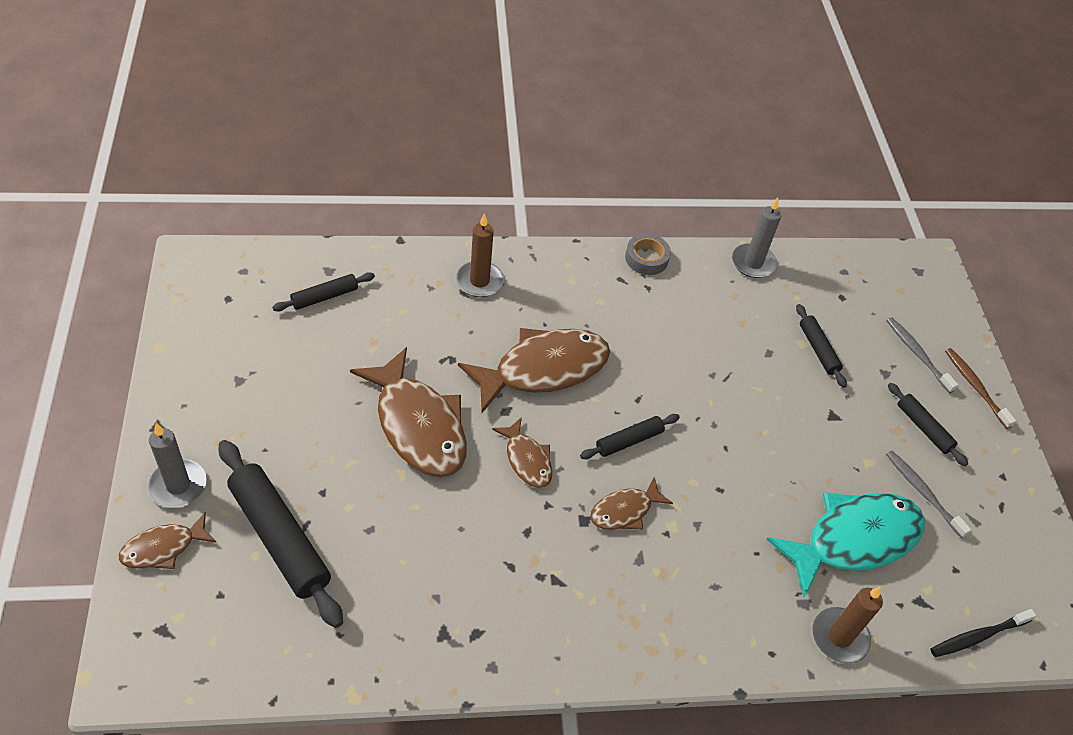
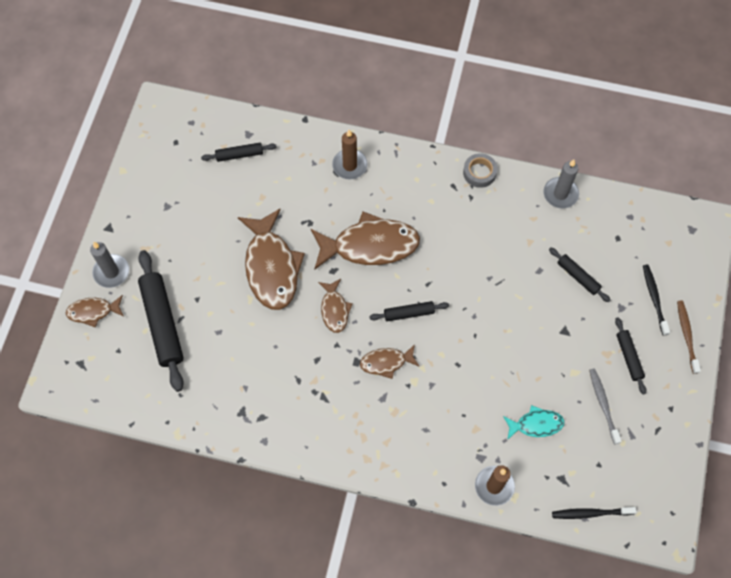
camera: 25 degrees right, 15 degrees up
turquoise fish [766,493,925,597] -> turquoise fish [503,405,564,440], size x0.52
black rolling pin [796,304,847,388] -> black rolling pin turned 45 degrees counterclockwise [549,248,611,302]
grey toothbrush [886,317,959,393] -> black toothbrush [643,264,670,336]

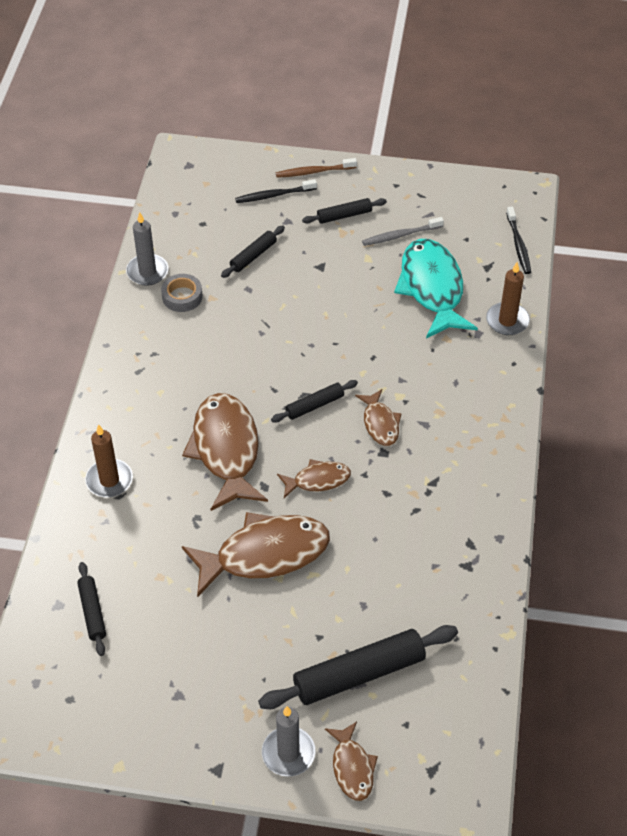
camera: 95 degrees left, 15 degrees down
black rolling pin [369,301,449,321] -> black rolling pin turned 75 degrees clockwise [271,380,358,423]
grey tape [463,153,498,188] -> grey tape moved to [161,274,203,312]
turquoise fish [503,405,564,440] -> turquoise fish [394,239,478,338], size x1.93

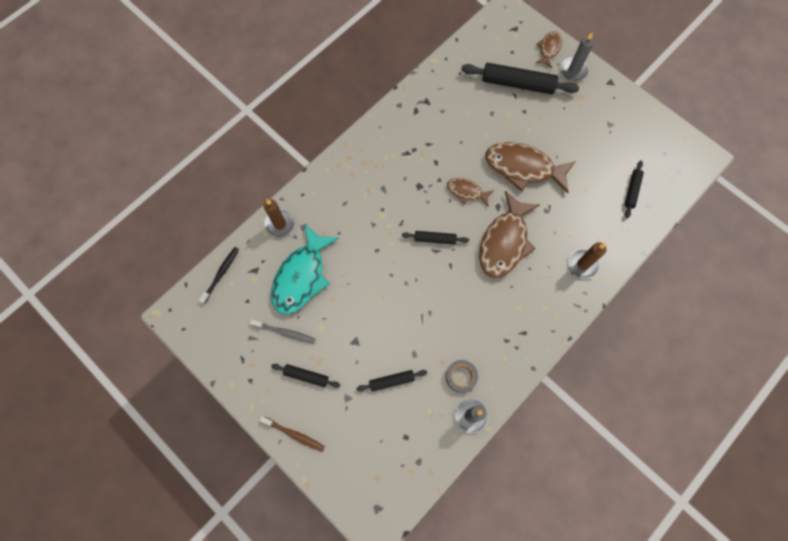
camera: 145 degrees left, 20 degrees up
black toothbrush [235,179,317,203] -> none
brown fish [355,389,402,446] -> none

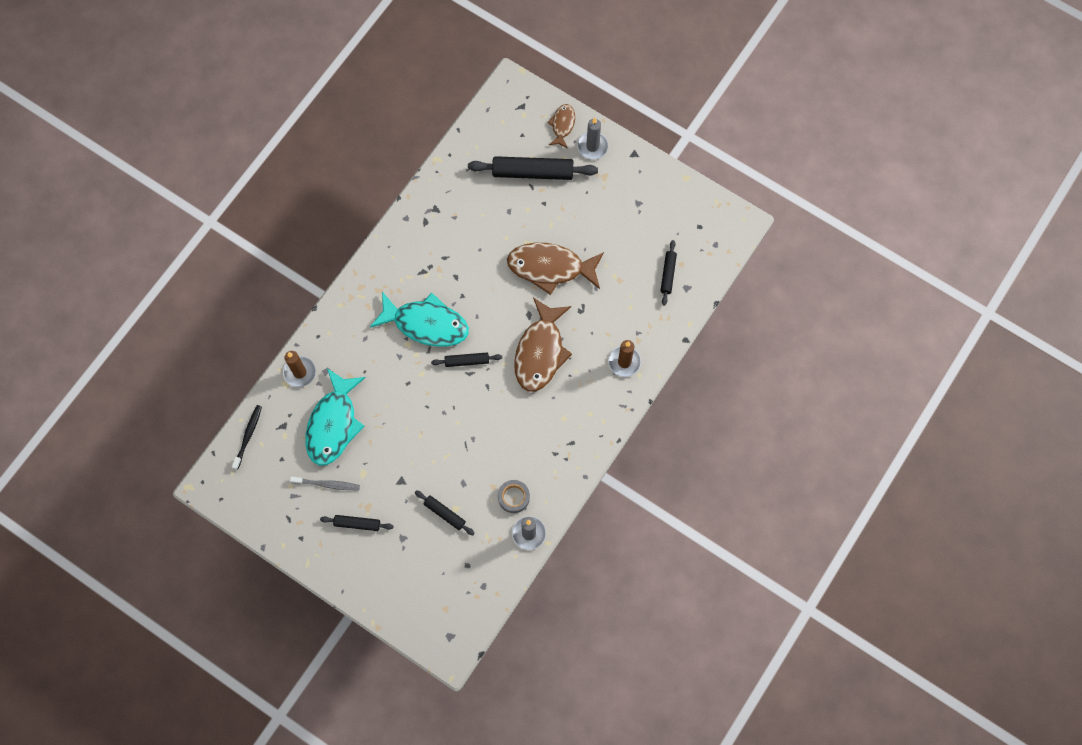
camera: 10 degrees left, 0 degrees up
brown toothbrush [259,416,325,452] -> none
black rolling pin [356,370,427,392] -> black rolling pin turned 60 degrees clockwise [415,490,475,535]
brown fish [447,178,494,206] -> none
none -> turquoise fish [370,292,469,347]

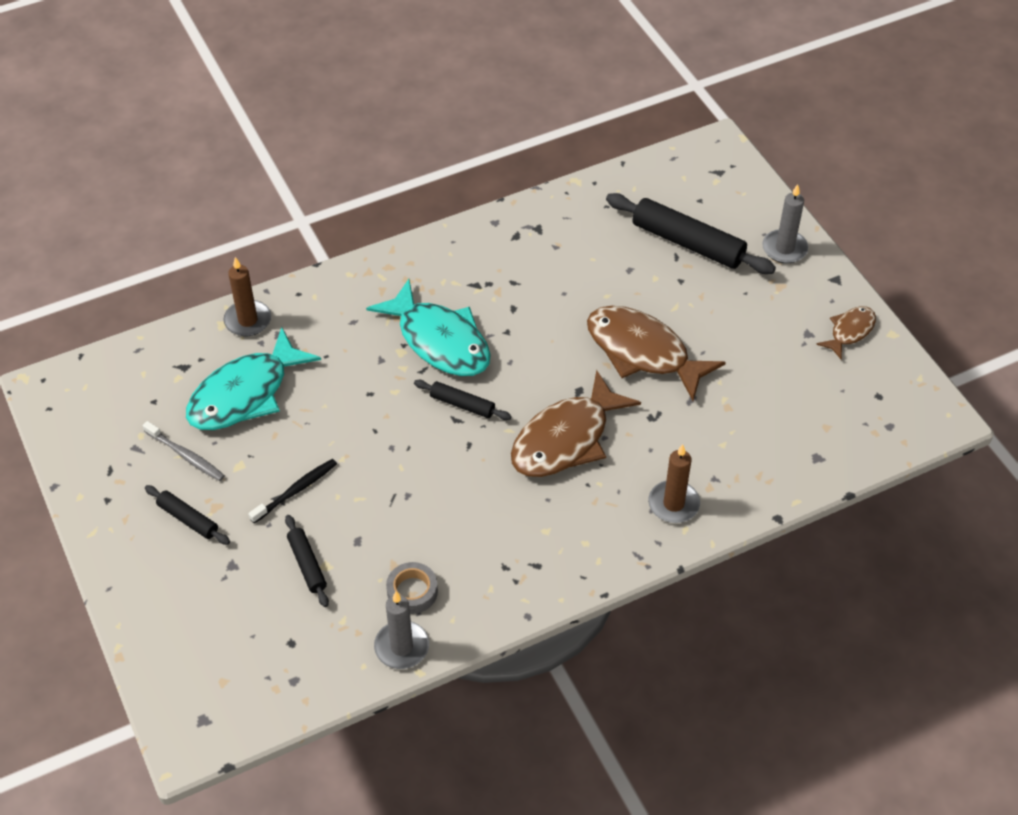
camera: 30 degrees right, 20 degrees down
black toothbrush [232,405,262,470] -> black toothbrush moved to [248,459,337,523]
brown fish [547,104,575,149] -> brown fish moved to [816,306,876,360]
black rolling pin [660,240,677,305] -> none

